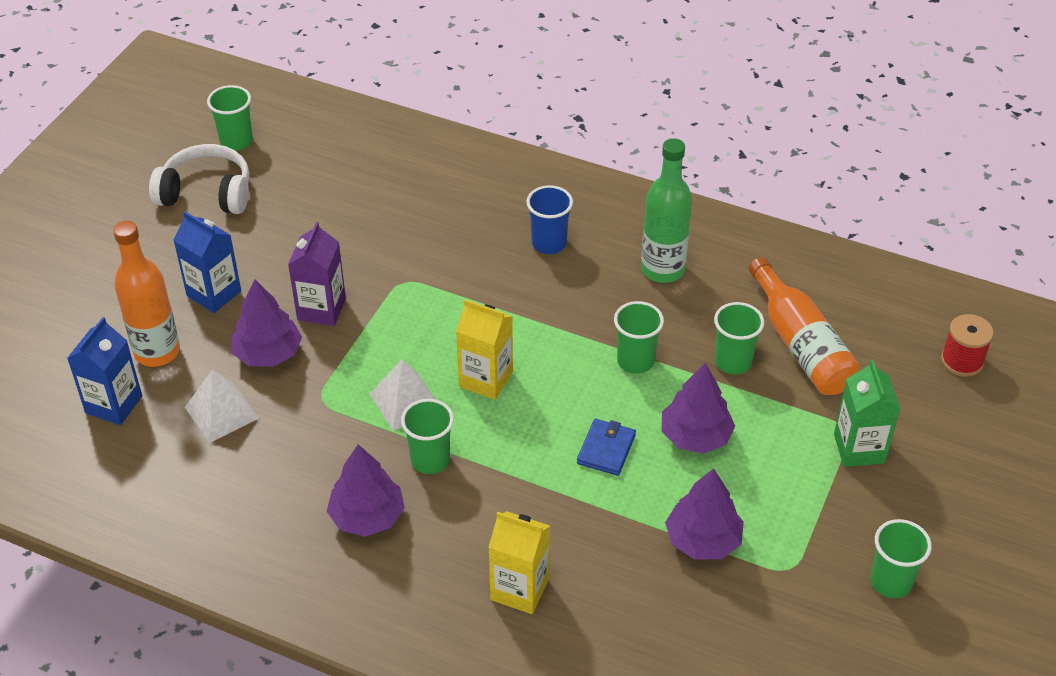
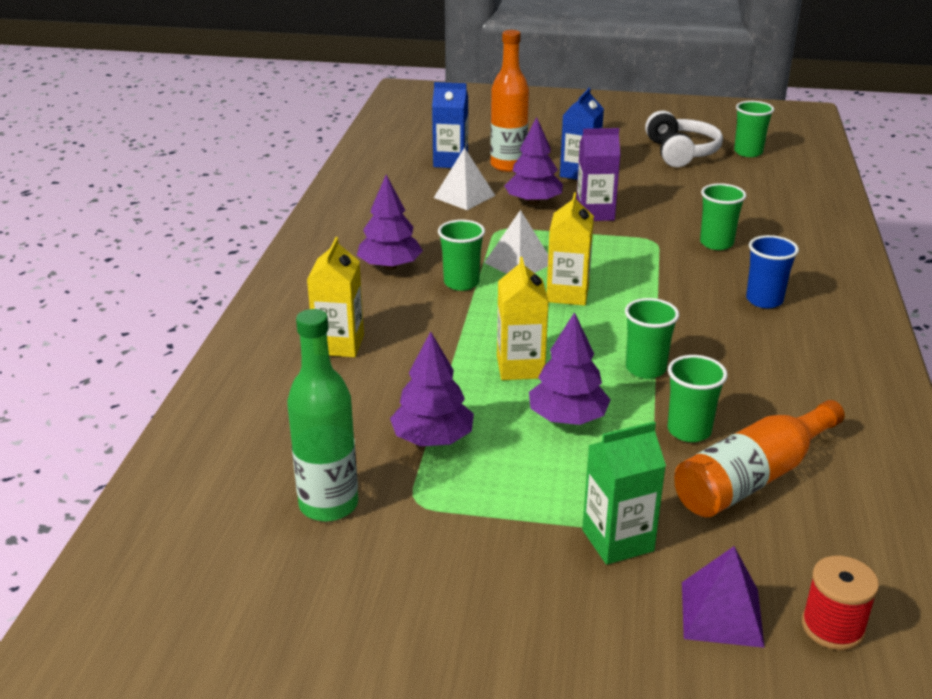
camera: 75 degrees right, 15 degrees down
blue wallet [577,419,636,476] -> yellow carton [497,257,549,380]
green bottle [641,138,692,283] -> green bottle moved to [287,309,358,522]
green cup [870,519,932,598] -> green cup moved to [700,183,747,250]
none -> purple pyramid [682,546,765,648]

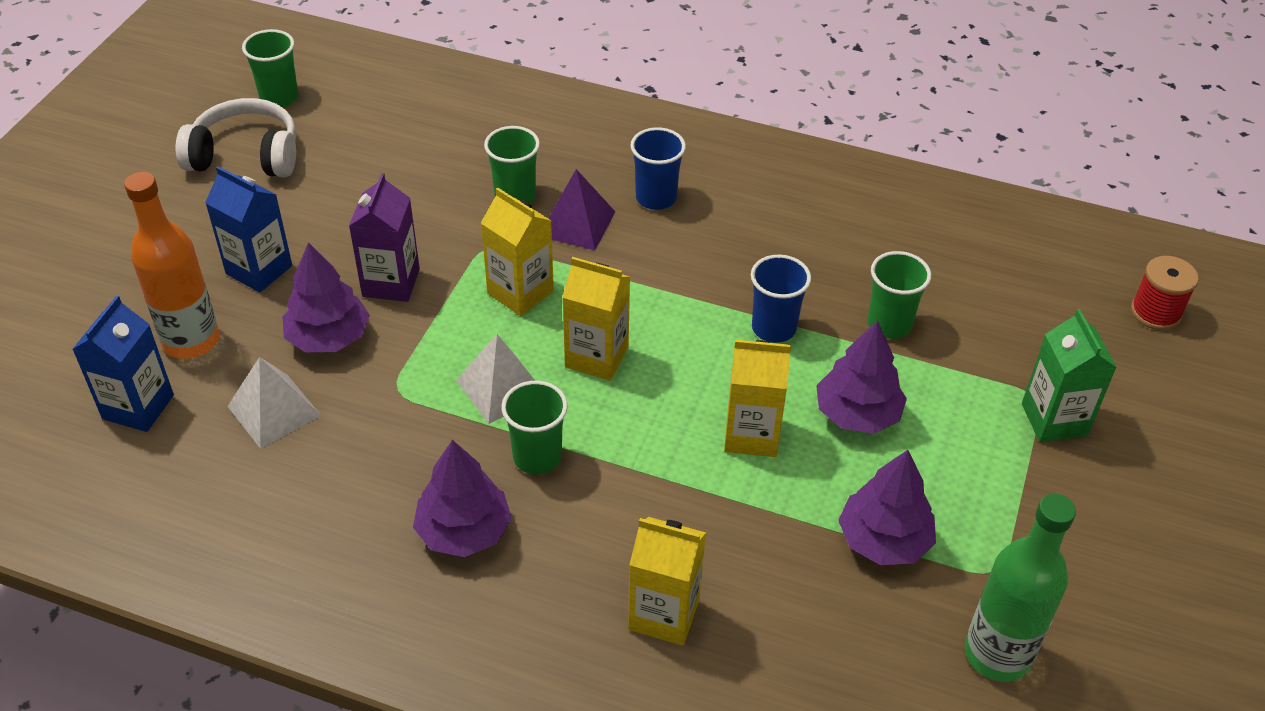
camera: 80 degrees left, 15 degrees up
green cup [625,298,679,379] -> blue cup [751,255,811,343]
orange bottle [674,400,845,517] -> none
purple pyramid [682,546,765,648] -> purple pyramid moved to [548,169,615,250]
none -> yellow carton [481,187,554,316]

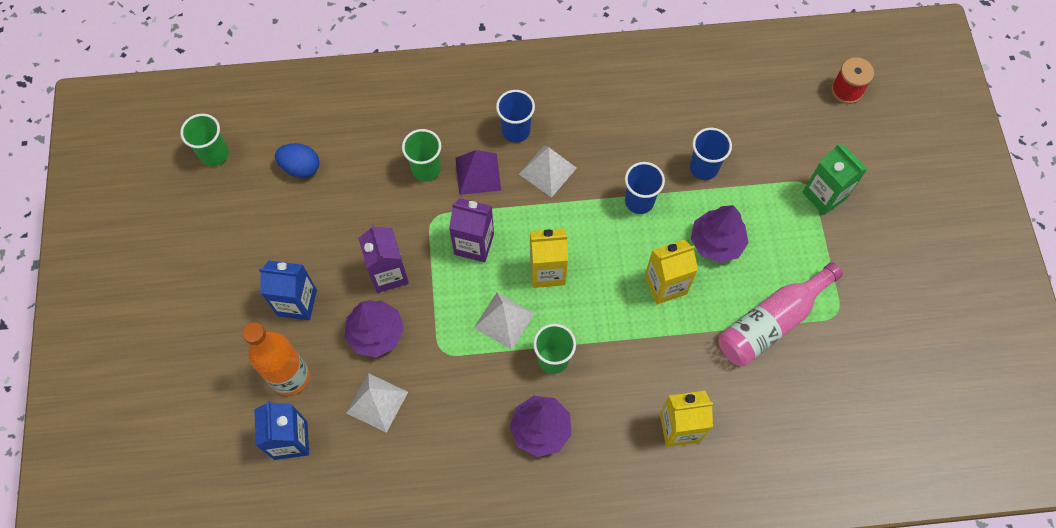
camera: 25 degrees left, 20 degrees up
white headphones [175,98,296,177] -> none
yellow carton [481,187,554,316] -> purple carton [449,198,494,262]
purple tree [838,450,936,565] -> pink bottle [719,262,843,367]
green cup [868,251,931,339] -> blue cup [690,128,732,180]
green bottle [965,494,1076,682] -> none
none -> blue egg [275,143,319,178]
none -> white pyramid [519,145,577,198]

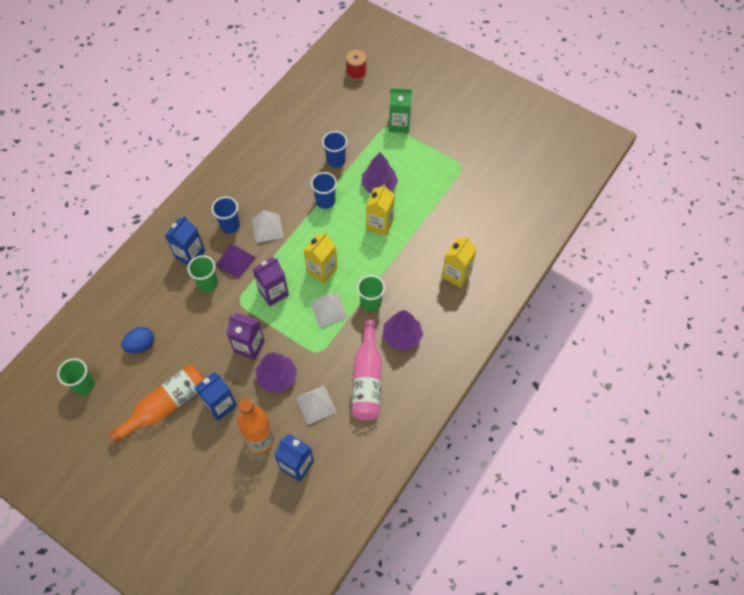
camera: 50 degrees left, 5 degrees down
pink bottle [719,262,843,367] -> pink bottle moved to [351,320,382,420]
none -> orange bottle [108,365,204,444]
none -> blue carton [165,216,205,265]

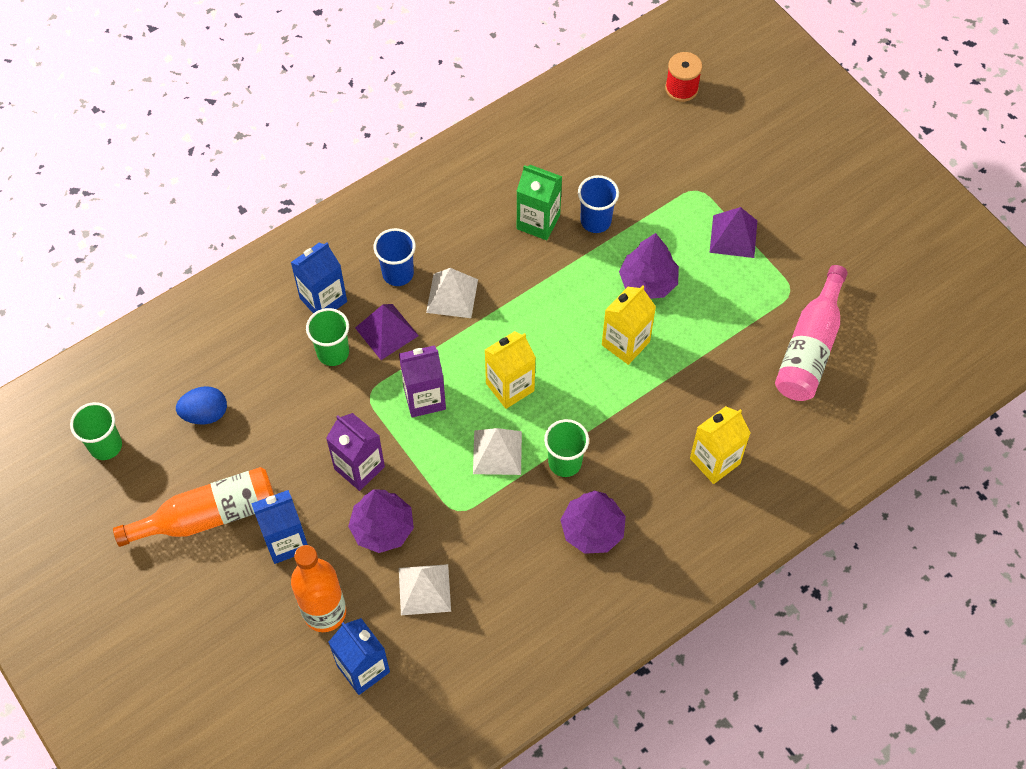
camera: 20 degrees right, 0 degrees up
blue cup [311,172,337,209] -> none
pink bottle [351,320,382,420] -> pink bottle moved to [775,265,848,401]
green carton [389,88,412,133] -> green carton moved to [517,165,562,240]
none -> purple pyramid [710,207,757,258]

